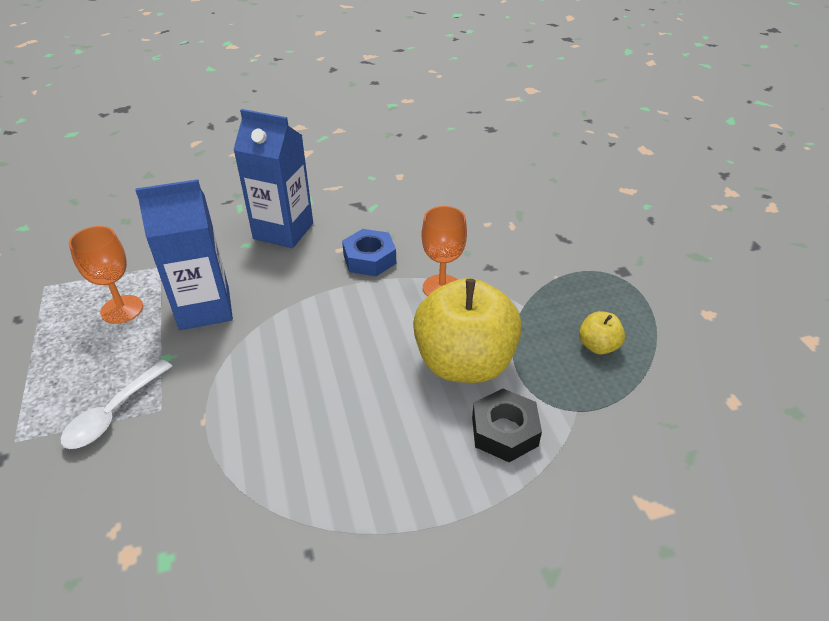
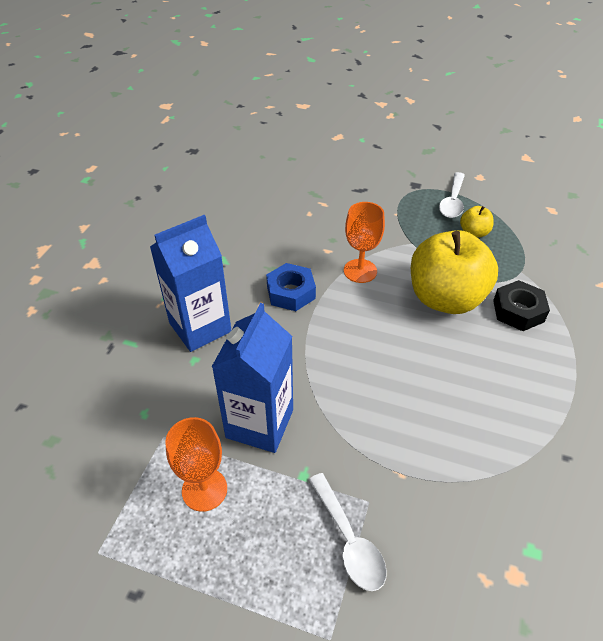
camera: 55 degrees left, 5 degrees up
none -> white spoon [439,172,465,218]

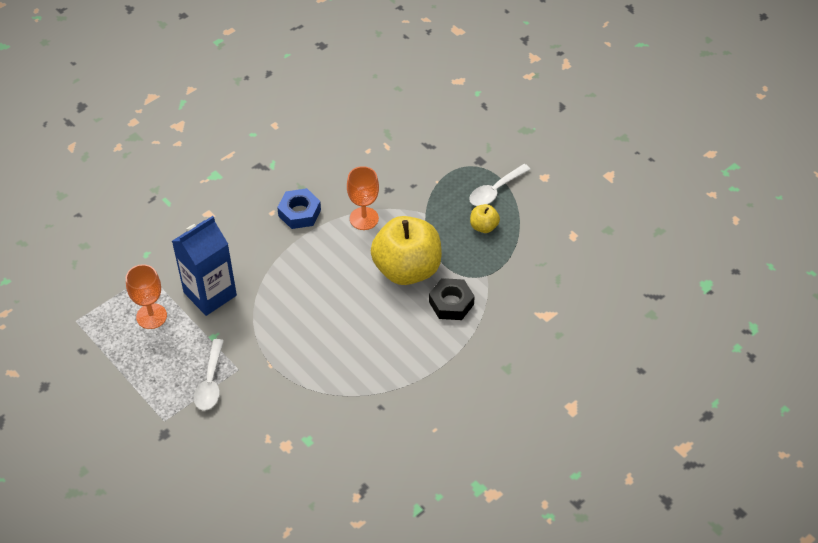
camera: 30 degrees right, 5 degrees up
blue carton [150,215,231,352] -> none

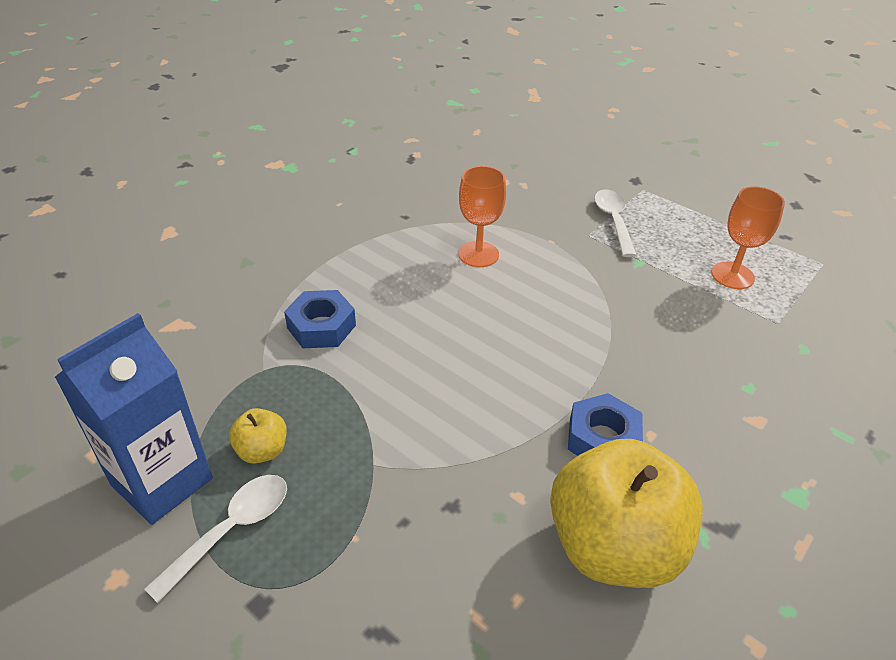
camera: 170 degrees right, 10 degrees down
blue carton [172,216,237,316] -> blue carton moved to [55,313,213,525]
orange goblet [347,166,379,230] -> orange goblet moved to [459,166,506,267]
yellow apple [371,216,442,285] -> yellow apple moved to [550,439,703,588]
black nut [429,278,475,320] -> blue nut [284,290,356,348]

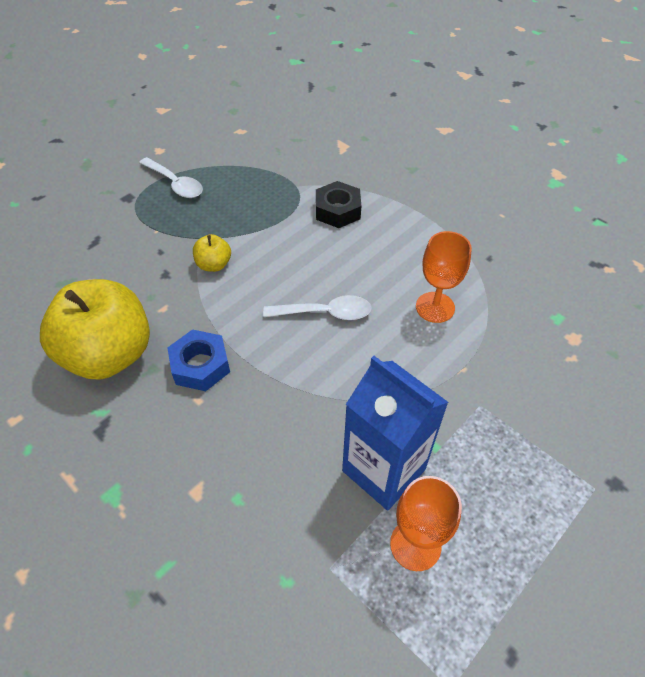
camera: 95 degrees right, 10 degrees up
blue carton [55,313,213,525] -> blue carton moved to [342,356,449,510]
yellow apple [229,408,287,464] -> yellow apple moved to [193,234,231,272]
blue nut [284,290,356,348] -> black nut [316,181,361,228]
white spoon [594,189,636,257] -> white spoon moved to [263,295,372,320]

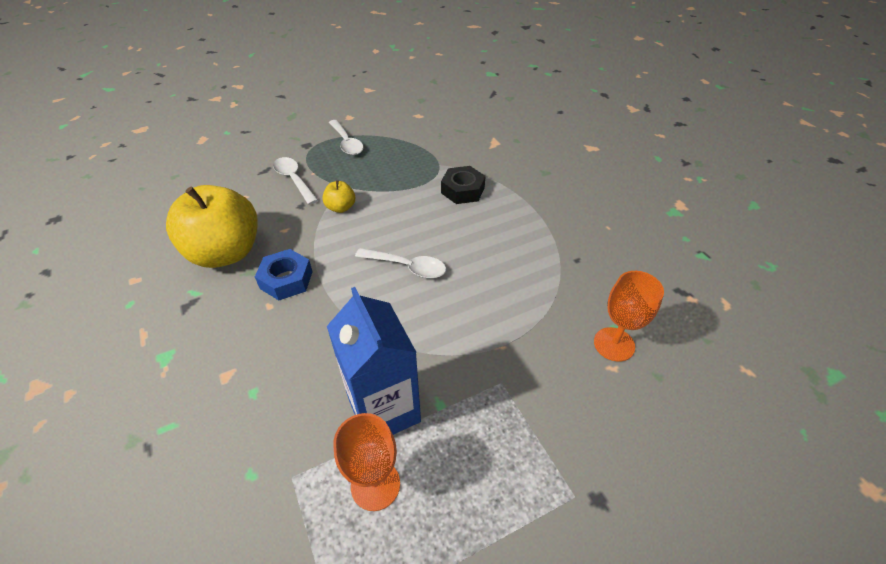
camera: 20 degrees right, 5 degrees down
orange goblet [416,231,472,323] -> orange goblet moved to [594,271,664,362]
none -> white spoon [273,157,318,205]

